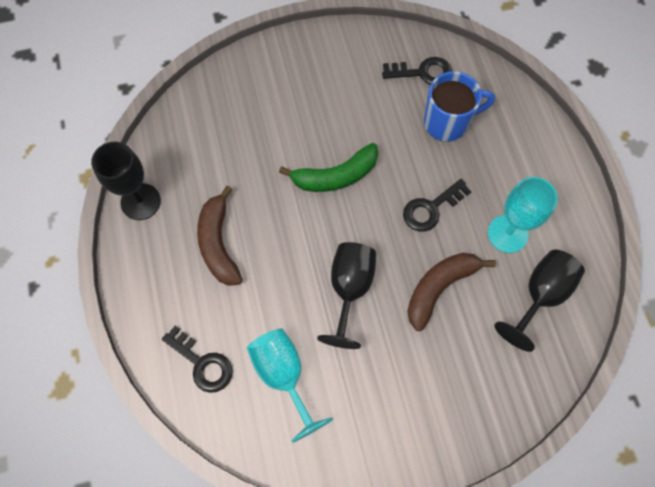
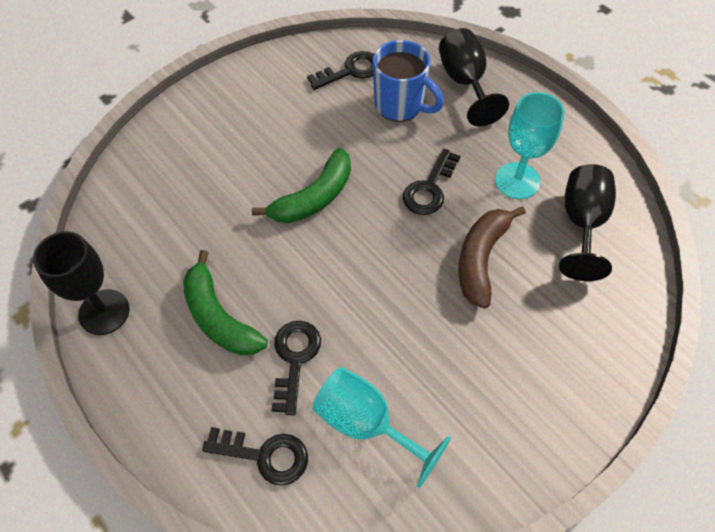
camera: 25 degrees left, 10 degrees down
brown banana [197,185,243,286] -> green banana [183,250,268,355]
black goblet [317,242,376,349] -> black goblet moved to [439,28,509,126]
blue mug [424,71,495,142] -> blue mug turned 75 degrees clockwise [372,40,444,122]
none -> black key [272,321,321,415]

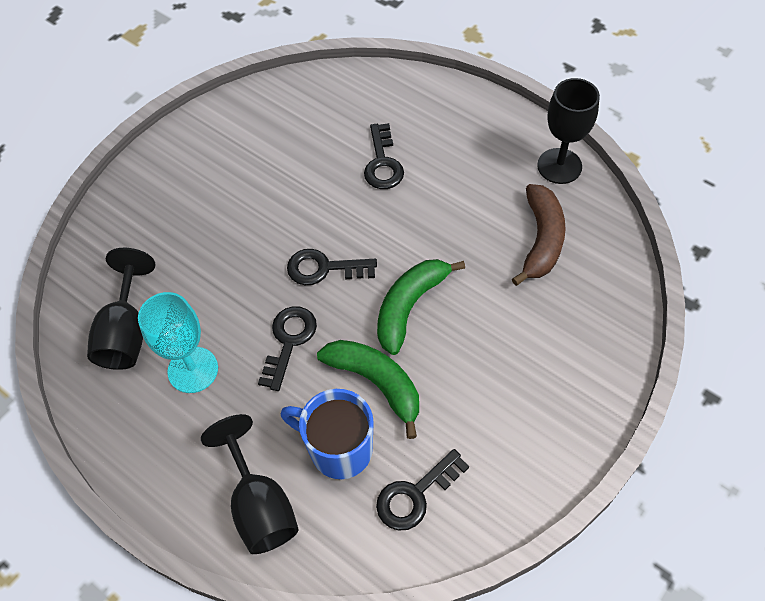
camera: 170 degrees right, 0 degrees up
green banana [183,250,268,355] -> green banana moved to [317,340,419,439]
black key [202,427,308,486] -> black key moved to [287,249,377,285]
turquoise goblet [312,367,451,488] -> none
brown banana [458,206,526,309] -> brown banana moved to [512,184,566,286]

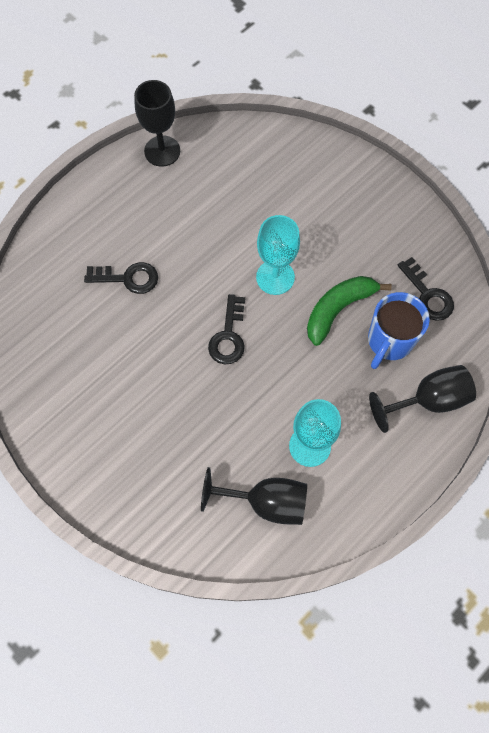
camera: 85 degrees left, 10 degrees up
black key [258,306,317,391] -> none
green banana [377,259,465,355] -> turquoise goblet [256,215,300,295]
brown banana [512,184,566,286] -> none

